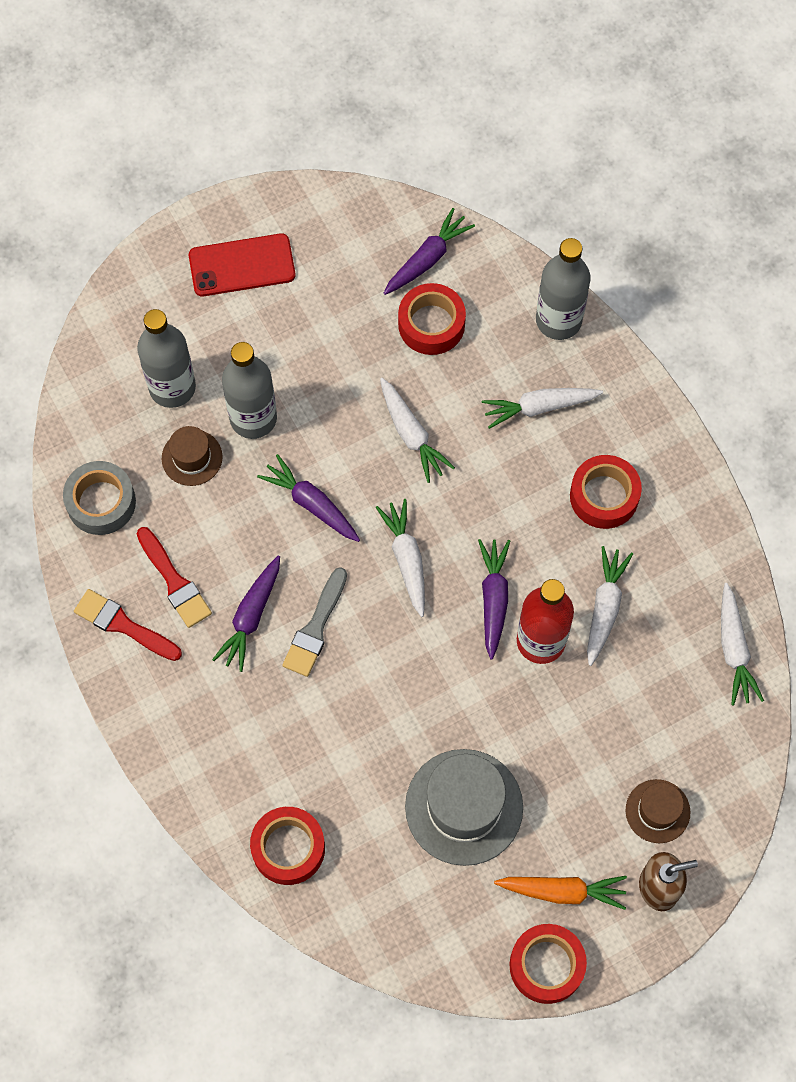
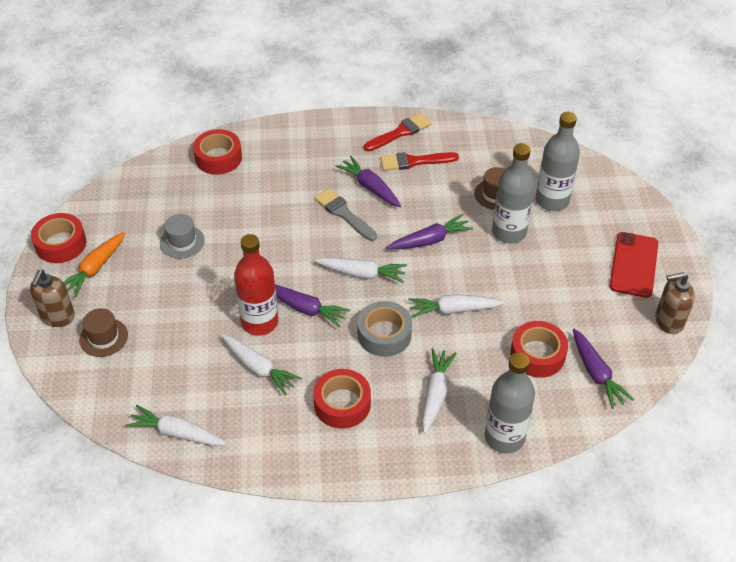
camera: 115 degrees right, 20 degrees down
grey tape [63,461,136,535] -> grey tape moved to [358,301,412,357]
grey hat [405,749,523,866] -> grey hat [160,214,205,259], size x0.55
none -> brown soap dispenser [655,272,695,334]

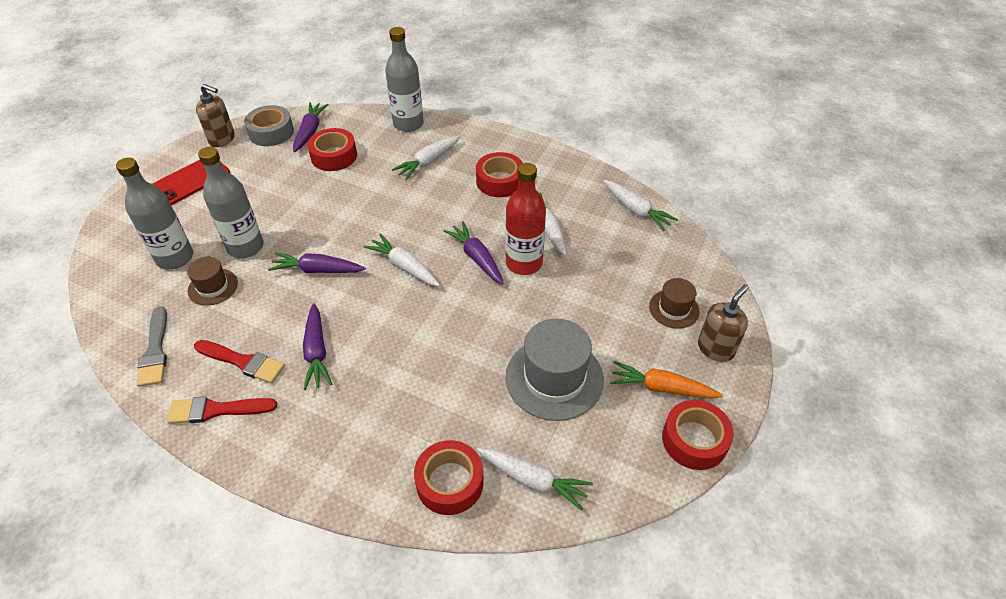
camera: 150 degrees left, 0 degrees up
orange carrot [64,232,126,297] -> orange carrot turned 135 degrees counterclockwise [610,361,723,399]
grey hat [160,214,205,259] -> grey hat [506,319,604,421], size x1.82
grey brush [315,188,377,241] -> grey brush moved to [136,306,167,387]
grey tape [358,301,412,357] -> grey tape moved to [244,105,294,146]
white carrot [409,294,504,318] -> white carrot moved to [477,448,593,511]

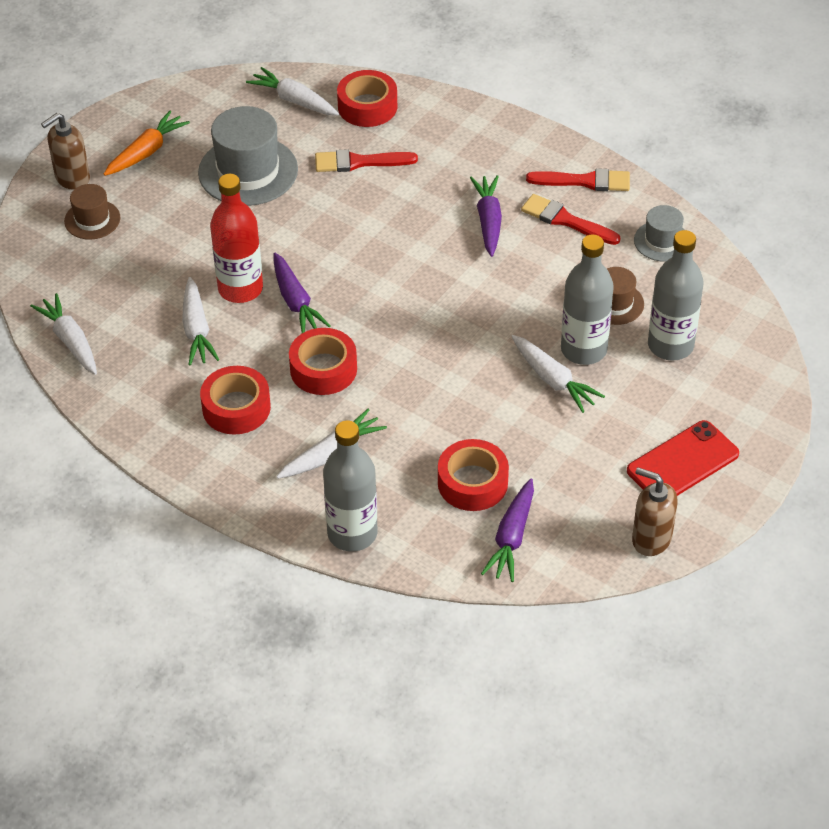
camera: 170 degrees left, 0 degrees up
grey brush [136,306,167,387] -> grey hat [634,205,685,262]
grey tape [244,105,294,146] -> none
purple carrot [268,252,366,273] -> none
white carrot [363,233,440,287] -> white carrot moved to [511,335,605,413]
orange carrot [610,361,723,399] -> orange carrot turned 75 degrees counterclockwise [104,111,190,176]
red tape [662,400,734,470] -> red tape moved to [289,328,357,395]
none -> red brush [315,149,418,172]

